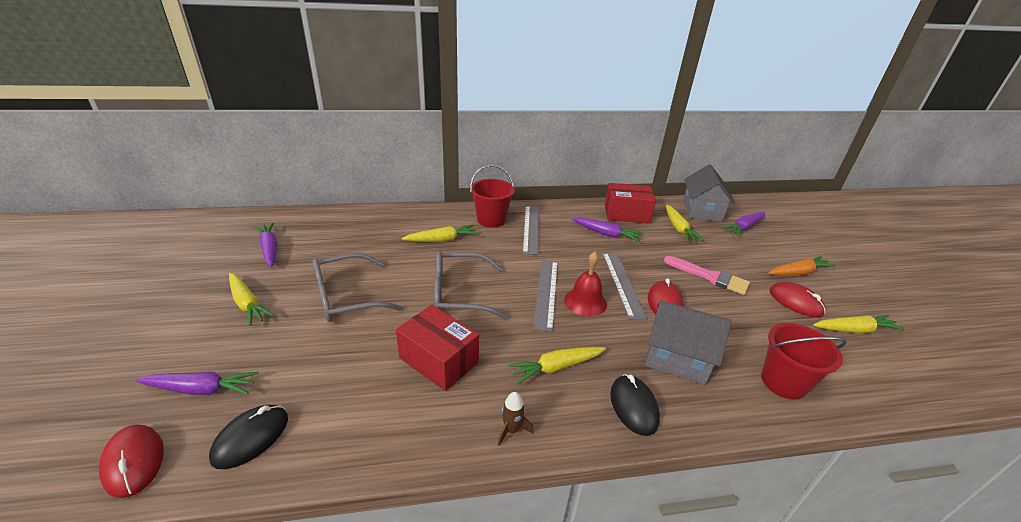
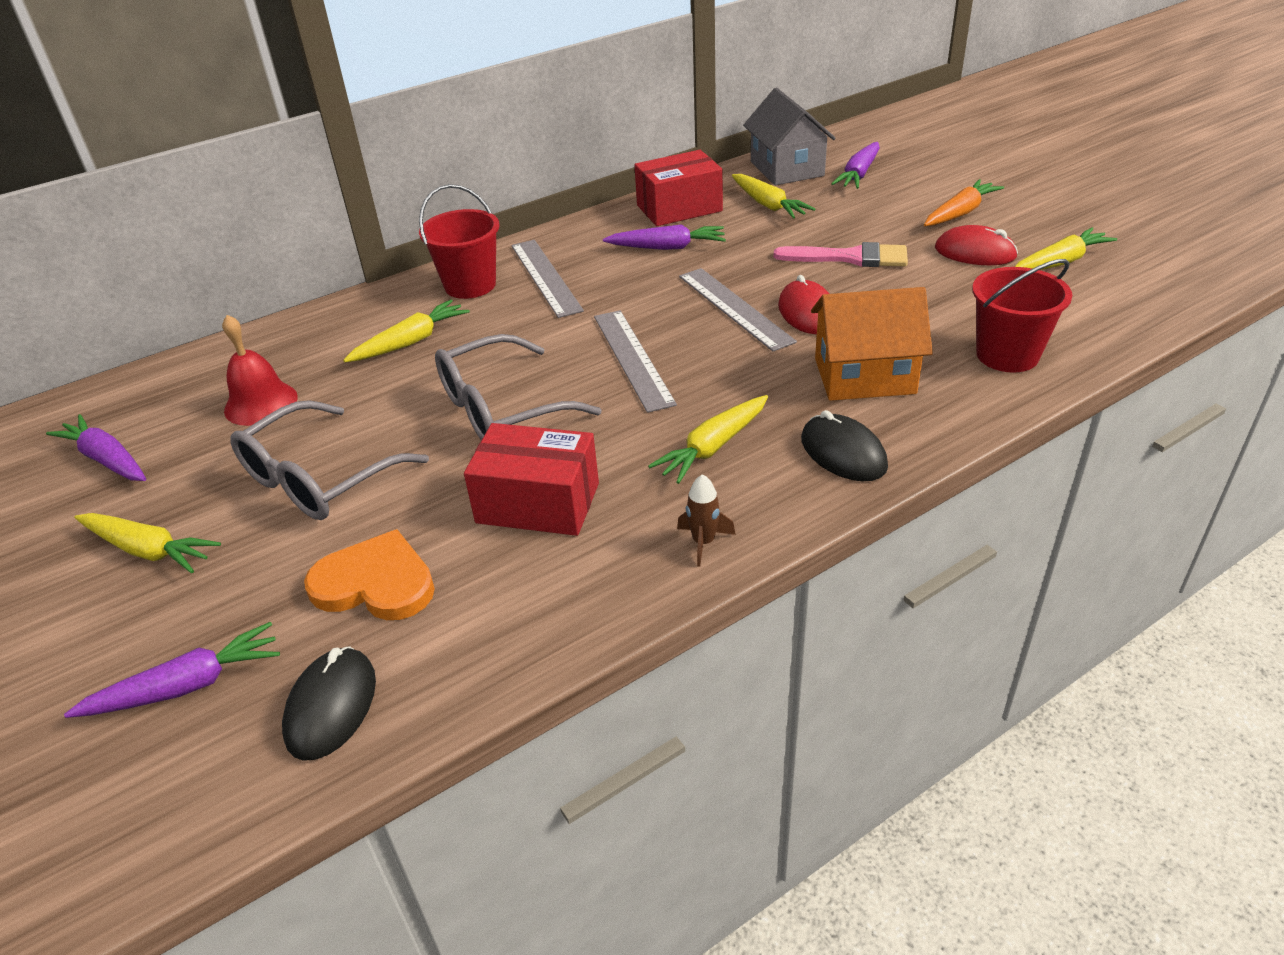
camera: 20 degrees left, 5 degrees up
red mouse [99,424,164,498] -> none
red bell [564,252,607,316] -> red bell moved to [222,315,298,426]
grey house [645,300,732,385] -> orange house [811,287,933,401]
none -> orange heart [304,529,435,620]

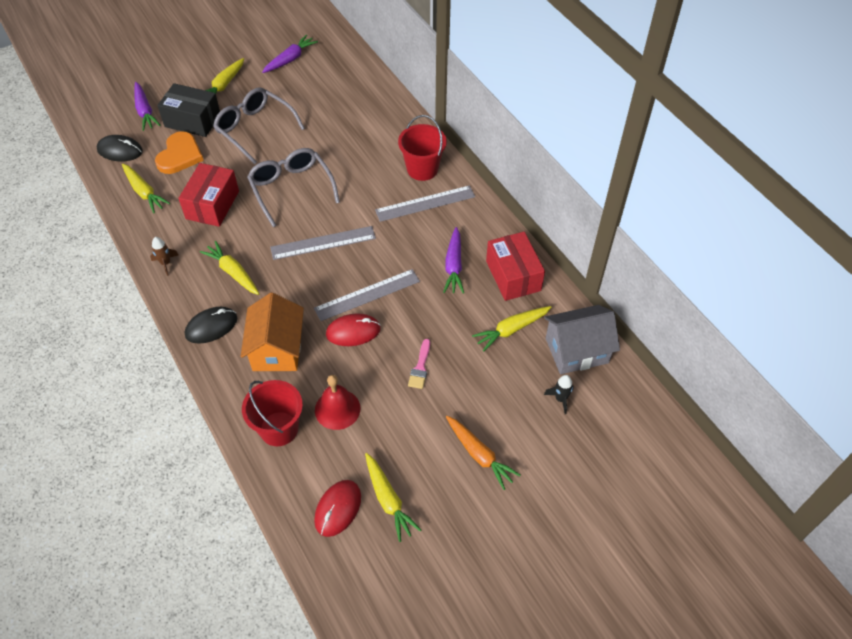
camera: 90 degrees right, 15 degrees up
red bell [222,315,298,426] -> red bell moved to [315,375,361,430]
yellow carrot [343,300,470,362] -> yellow carrot moved to [122,164,170,213]
pink brush [774,242,908,267] -> pink brush [408,339,430,389], size x0.62
purple carrot [831,142,880,189] -> black rocket [544,375,574,414]
red mouse [935,225,1018,265] -> red mouse moved to [314,480,361,537]
none -> black box [157,83,220,137]

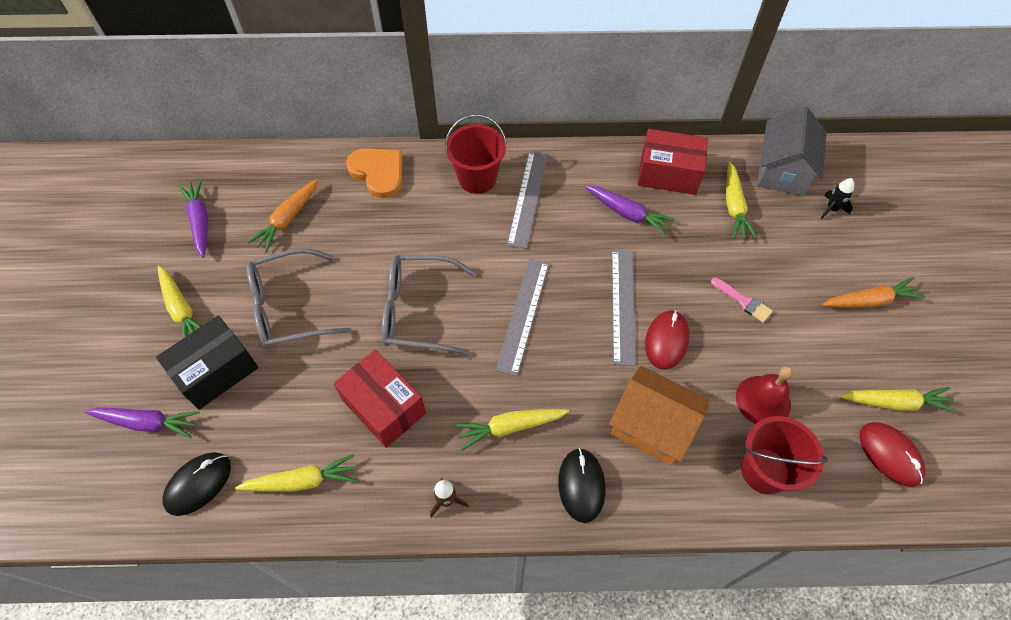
camera: 60 degrees left, 5 degrees up
orange heart [155,131,204,174] -> orange heart moved to [346,148,403,198]
none -> orange carrot [247,179,318,253]

